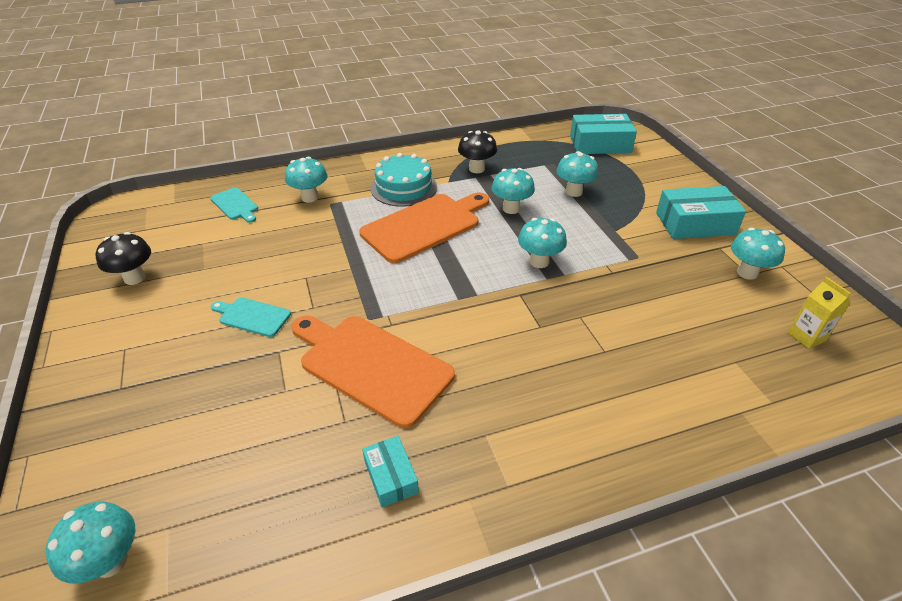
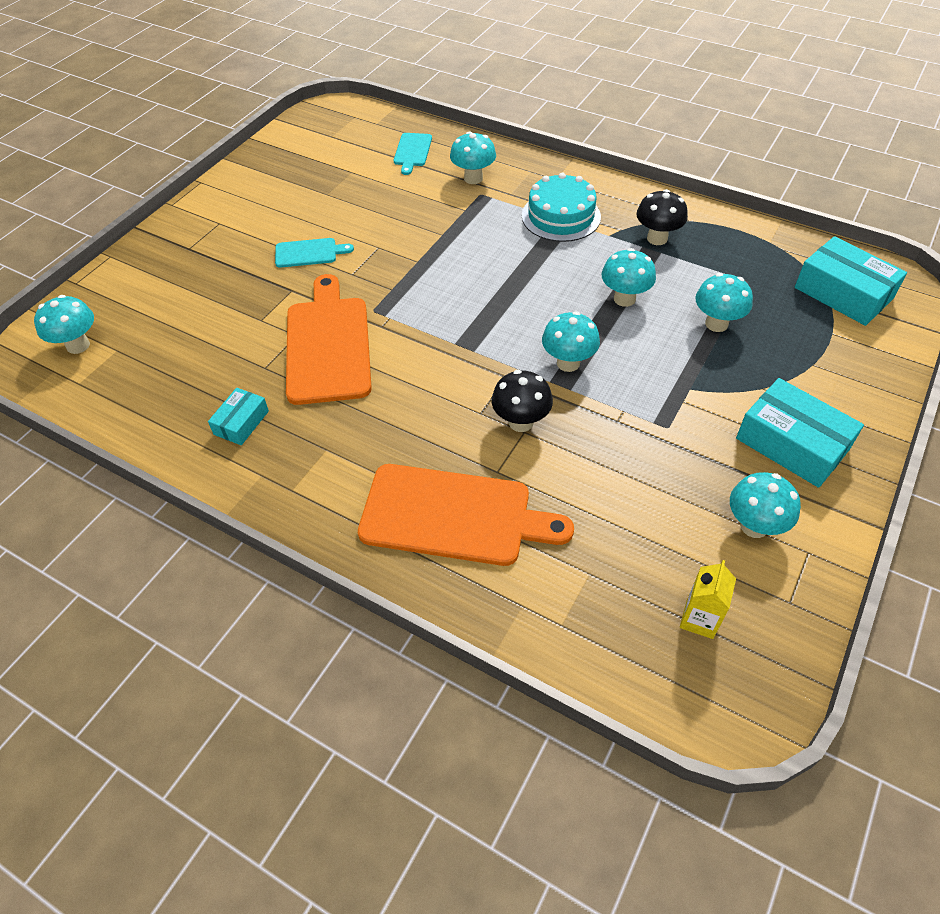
camera: 50 degrees right, 10 degrees up
black mushroom [96,232,151,285] -> black mushroom moved to [492,370,553,432]
turquoise cutting board [211,297,291,337] -> turquoise cutting board turned 105 degrees clockwise [275,238,354,268]
orange cutting board [359,192,489,263] -> orange cutting board moved to [358,464,574,566]

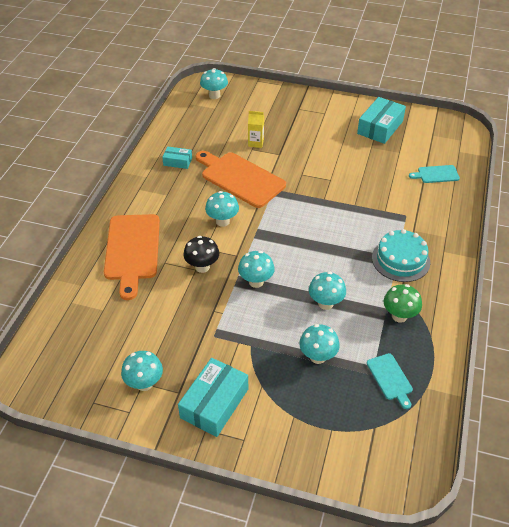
camera: 75 degrees right, 5 degrees down
turquoise cutting board [275,238,354,268] -> turquoise cutting board moved to [367,353,413,409]
orange cutting board [286,274,372,405] -> orange cutting board turned 120 degrees counterclockwise [196,151,286,208]
turquoise mushroom [450,131,496,184] -> turquoise mushroom moved to [205,191,239,227]
black mushroom [637,189,688,245] -> green mushroom [384,284,422,323]
yellow carton [680,560,736,639] -> yellow carton moved to [248,111,264,148]
turquoise box [795,236,907,326] -> turquoise box moved to [357,97,406,144]

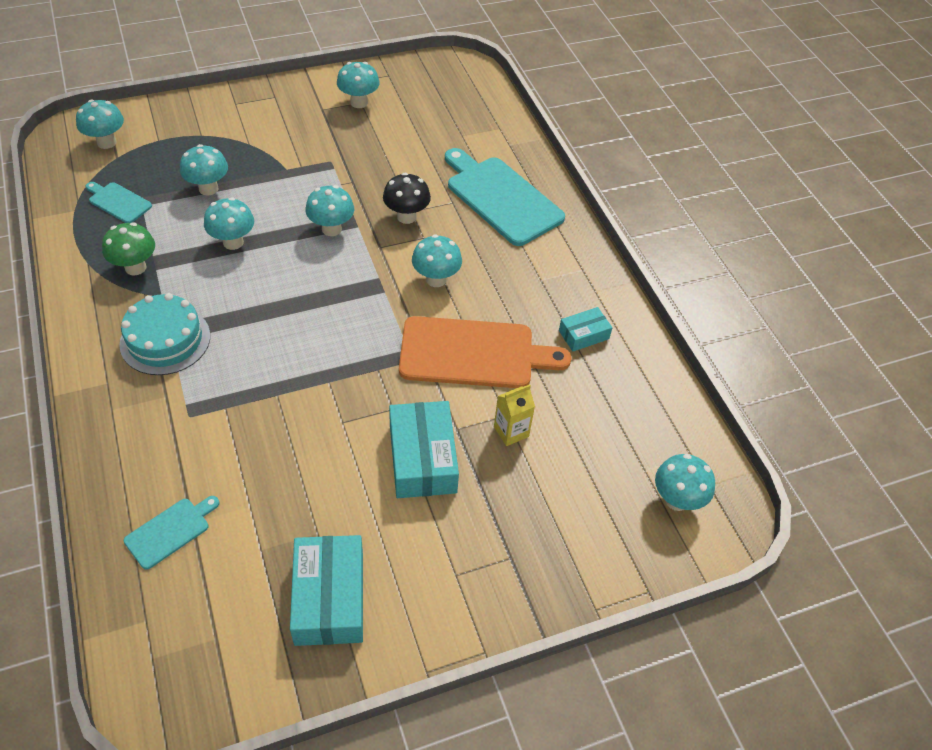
camera: 140 degrees right, 5 degrees up
orange cutting board [104,214,160,300] -> turquoise cutting board [445,148,565,246]
turquoise box [178,358,248,437] -> turquoise box moved to [389,401,459,498]
none -> turquoise mushroom [76,99,124,149]

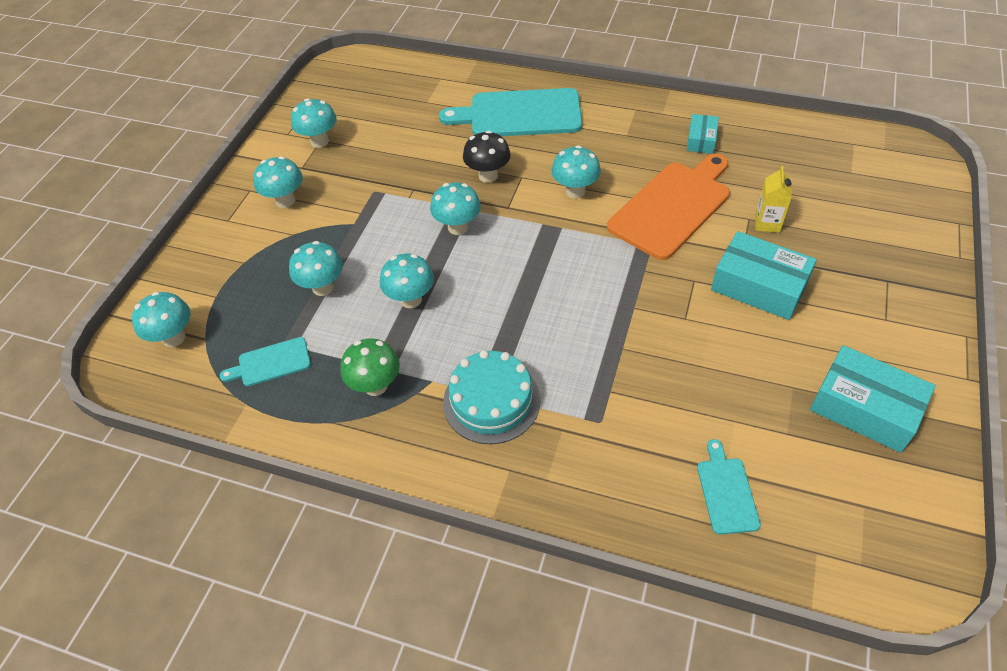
camera: 45 degrees left, 0 degrees up
turquoise mushroom [655,454,715,511] -> turquoise mushroom moved to [253,156,303,208]

